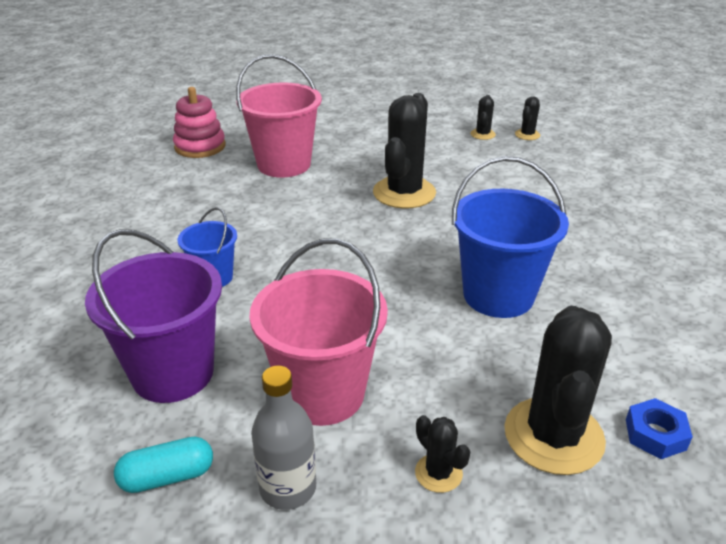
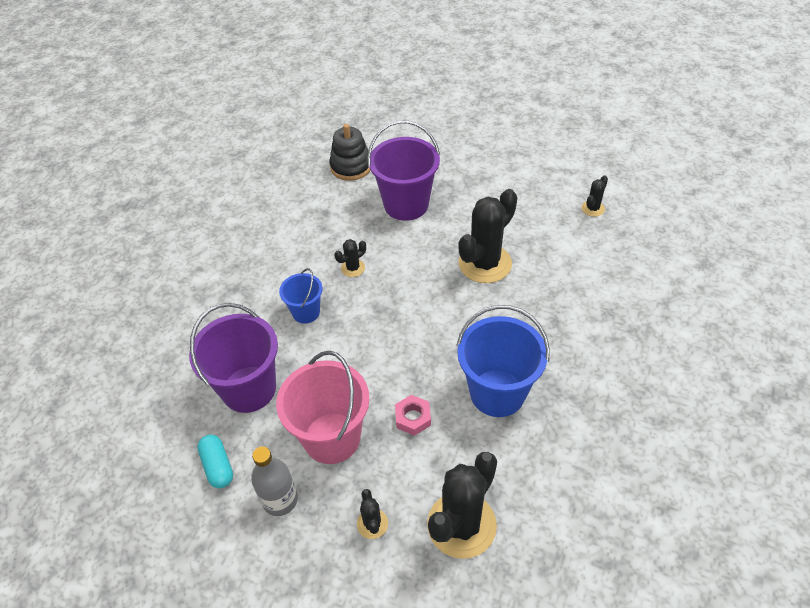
camera: 25 degrees right, 15 degrees up
turquoise capsule [114,437,213,493] -> turquoise capsule turned 60 degrees clockwise [197,435,233,488]
pink stacking toy [173,87,226,158] -> black stacking toy [329,124,370,181]
pink bucket [236,54,322,178] -> purple bucket [367,120,440,221]
black cactus [515,96,540,140] -> black cactus moved to [334,239,366,277]
blue nut [626,398,693,459] -> none
none -> pink nut [395,395,431,436]

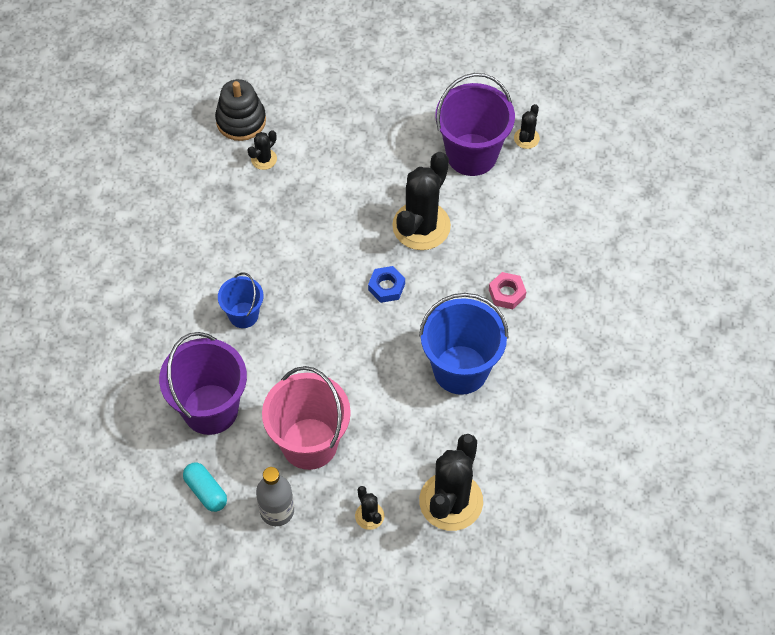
camera: 15 degrees left, 10 degrees up
black cactus [334,239,366,277] -> black cactus moved to [248,130,277,170]
purple bucket [367,120,440,221] -> purple bucket moved to [435,73,515,176]
pink nut [395,395,431,436] -> pink nut moved to [489,272,526,309]
none -> blue nut [368,266,405,303]

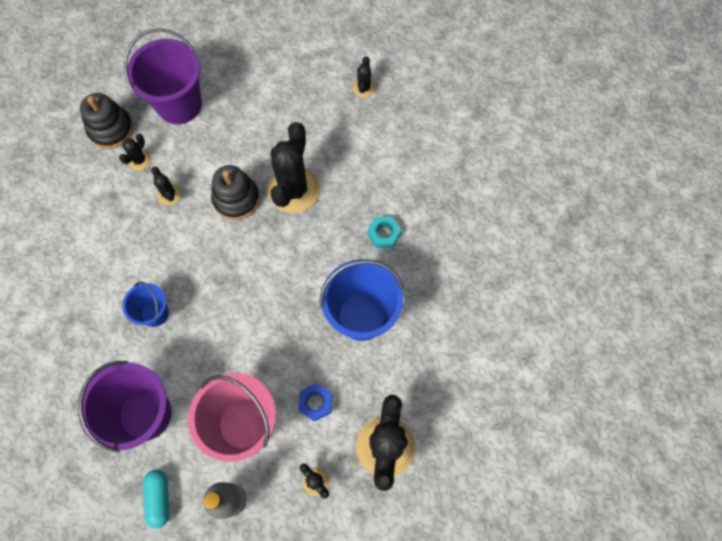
camera: 15 degrees left, 10 degrees up
turquoise capsule [183,463,227,512] -> turquoise capsule turned 45 degrees clockwise [143,470,170,528]
blue nut [368,266,405,303] -> blue nut moved to [298,383,332,421]
purple bucket [435,73,515,176] -> purple bucket moved to [124,28,202,124]
pink nut [489,272,526,309] -> turquoise nut [367,216,401,248]
none -> black cactus [151,167,181,205]
none -> black stacking toy [211,165,260,220]

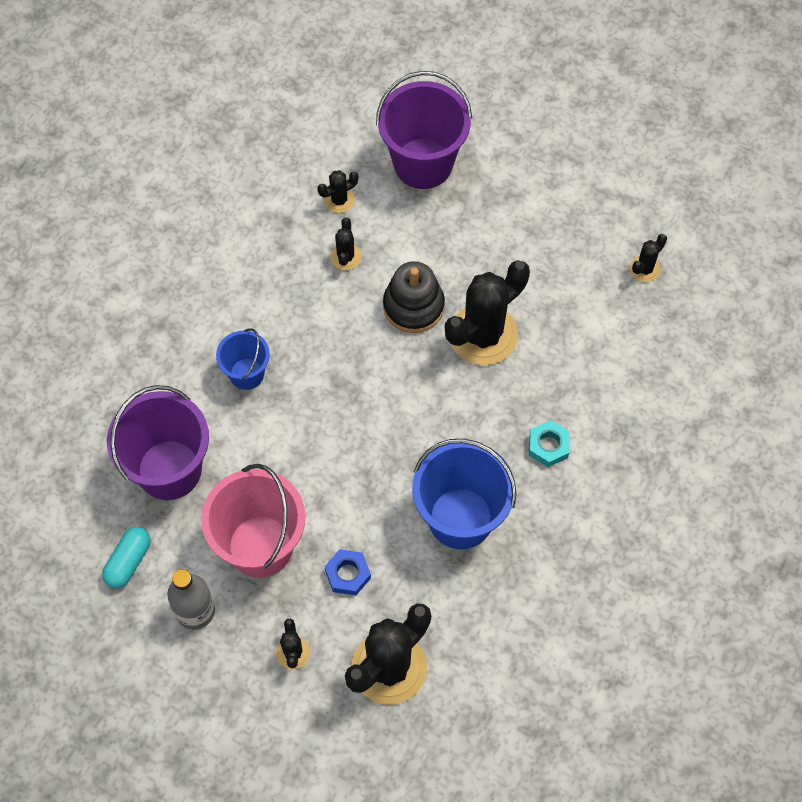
camera: 35 degrees right, 5 degrees down
black stacking toy [80,93,133,149] -> none

